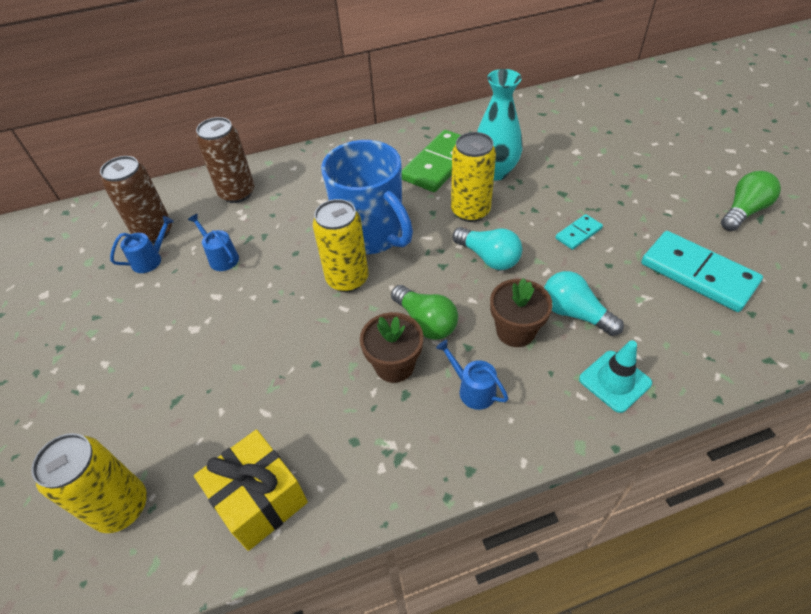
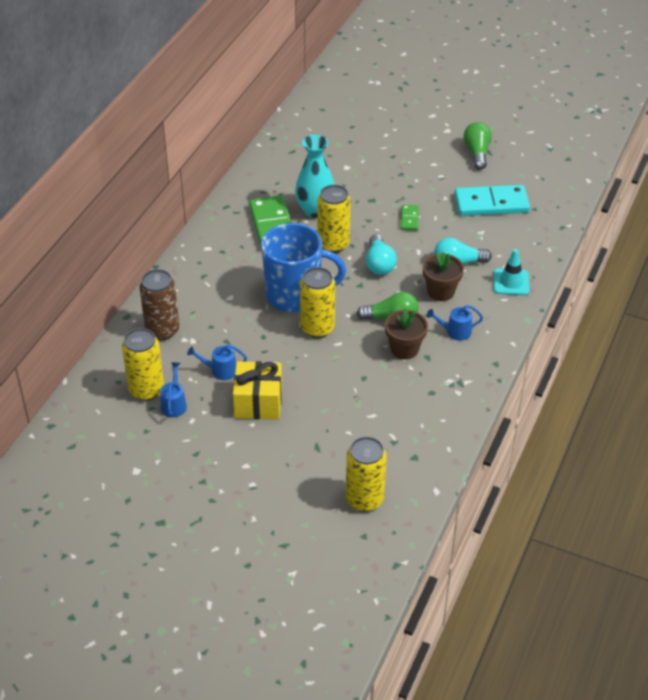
camera: 50 degrees left, 5 degrees down
brown can [100,156,172,243] -> yellow can [122,328,164,401]
yellow gift [194,430,308,551] -> yellow gift moved to [233,361,282,420]
turquoise light bulb [453,227,522,270] -> turquoise light bulb turned 90 degrees clockwise [366,234,397,275]
turquoise domino [555,214,603,250] -> green domino [401,205,419,231]

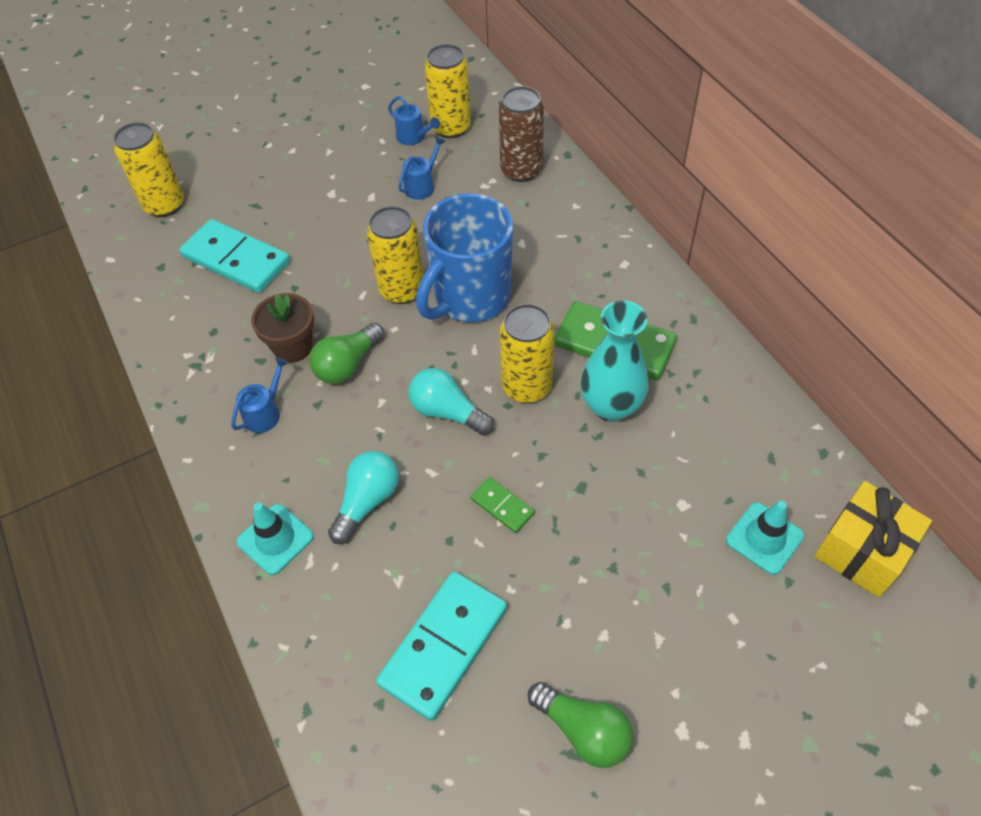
camera: 130 degrees right, 10 degrees up
yellow gift [233,361,282,420] -> yellow gift moved to [815,481,932,597]
brown flower pot [423,252,464,301] -> none
none -> turquoise domino [179,219,290,293]
none -> turquoise traffic cone [726,501,804,575]

